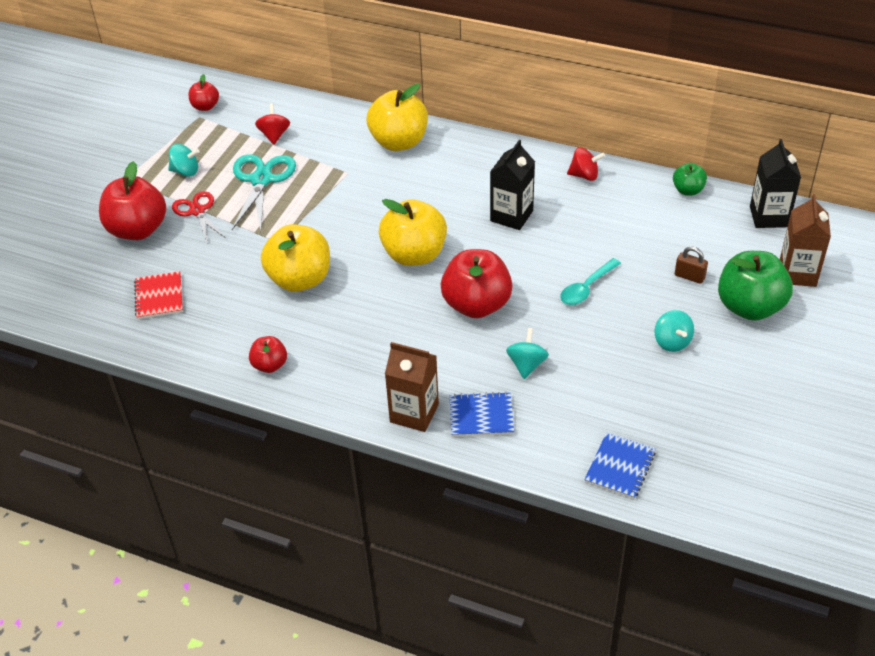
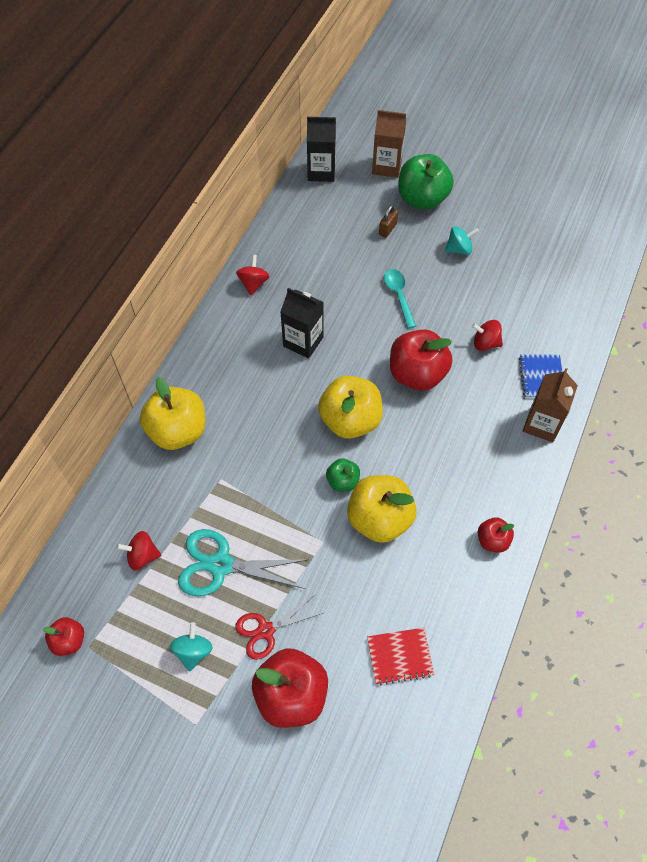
camera: 90 degrees left, 15 degrees up
turquoise spinning top [506,328,549,379] -> red spinning top [472,320,503,351]
turquoise spoon [560,258,621,305] -> turquoise spoon turned 150 degrees counterclockwise [384,269,416,329]
blue notebook [584,432,656,499] -> none
green apple [673,163,707,196] -> green apple moved to [326,458,360,492]

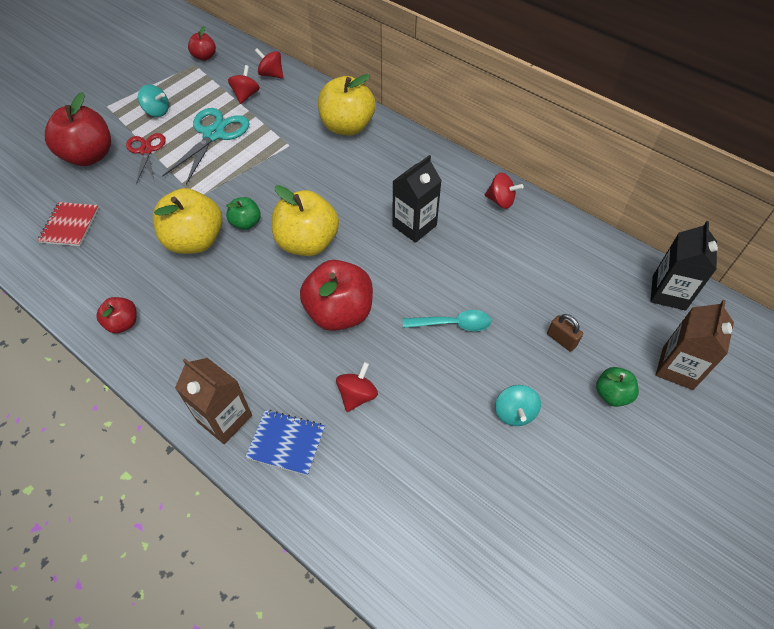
camera: 105 degrees right, 5 degrees down
green apple [398,154,454,210] -> green apple [596,367,639,407], size x0.52
none -> red spinning top [255,48,283,78]

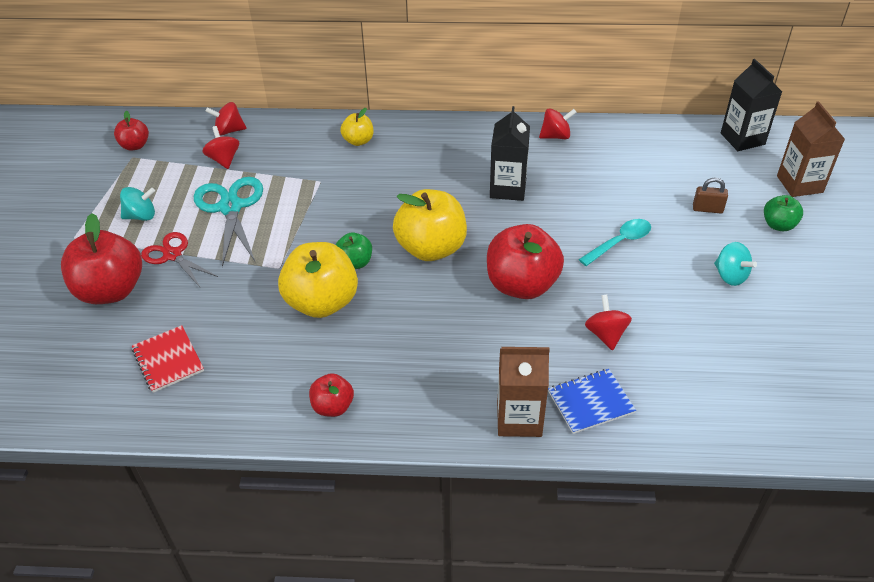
camera: 35 degrees left, 10 degrees down
yellow apple [318,74,376,135] -> yellow apple [340,108,374,146], size x0.52

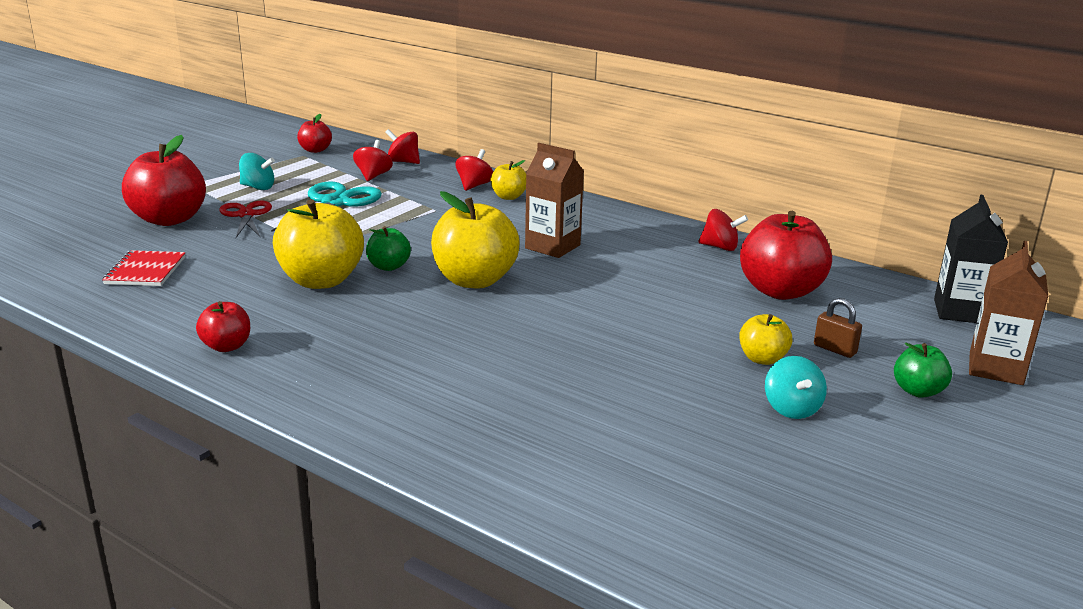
camera: 30 degrees right, 20 degrees down
red apple [487,224,564,299] -> red apple moved to [740,211,832,300]
black carton [490,106,530,201] -> none
brown carton [497,347,550,437] -> brown carton moved to [525,143,584,258]
blue notebook [548,369,636,434] -> none
turquoise spoon [579,219,651,266] -> none
red spinning top [585,295,632,351] -> red spinning top moved to [455,149,493,191]
none -> yellow apple [739,314,792,365]

